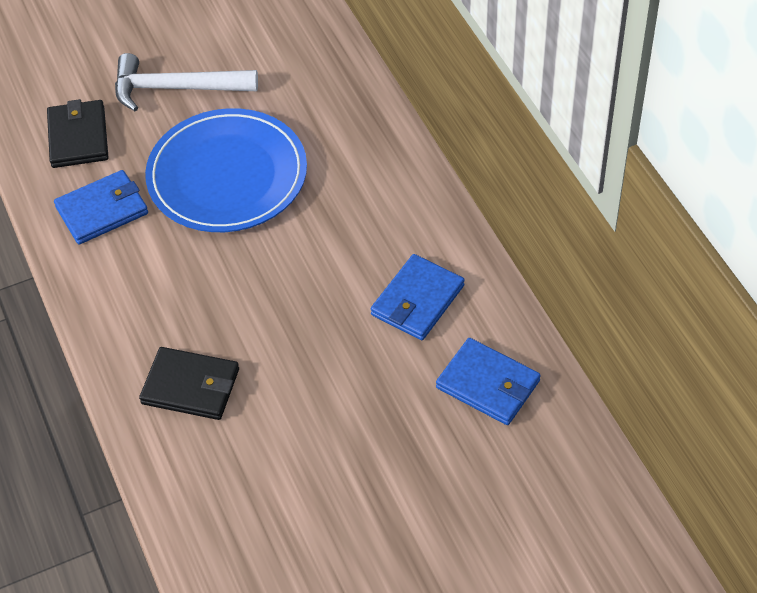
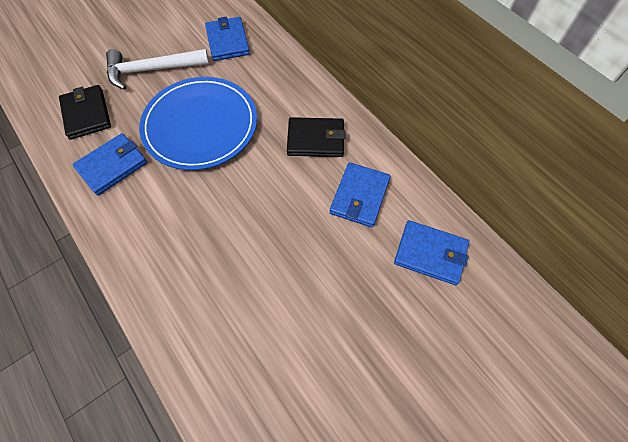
camera: 15 degrees left, 10 degrees up
black wallet [139,347,239,420] -> black wallet moved to [287,117,346,157]
none -> blue wallet [205,17,250,61]

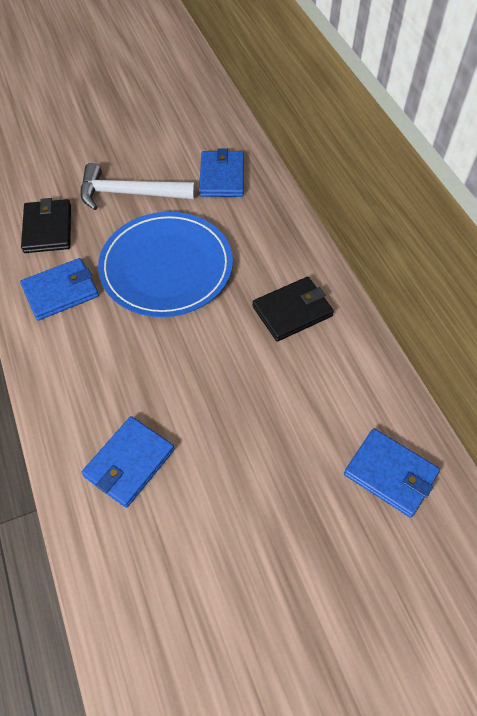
camera: 15 degrees right, 5 degrees down
black wallet [287,117,346,157] -> black wallet turned 45 degrees counterclockwise [252,277,334,342]
blue wallet [330,162,391,227] -> blue wallet moved to [81,416,175,508]

